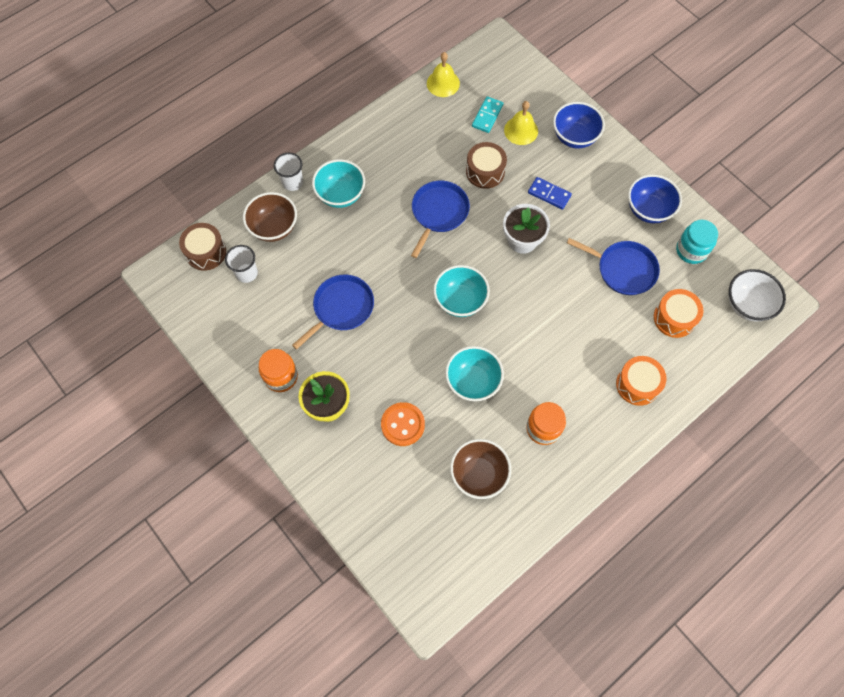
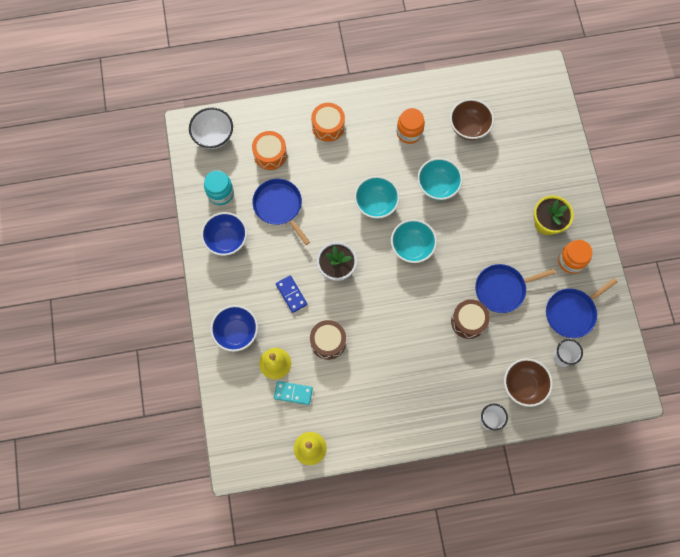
camera: 150 degrees left, 5 degrees up
brown drum [179,223,226,271] -> brown drum moved to [451,299,490,339]
turquoise bowl [312,159,365,208] -> turquoise bowl moved to [354,176,400,219]
orange button [381,402,425,446] -> none
blue pan [411,181,470,258] -> blue pan moved to [546,278,618,338]
turquoise domino [472,96,503,133] -> turquoise domino turned 45 degrees clockwise [274,381,313,405]

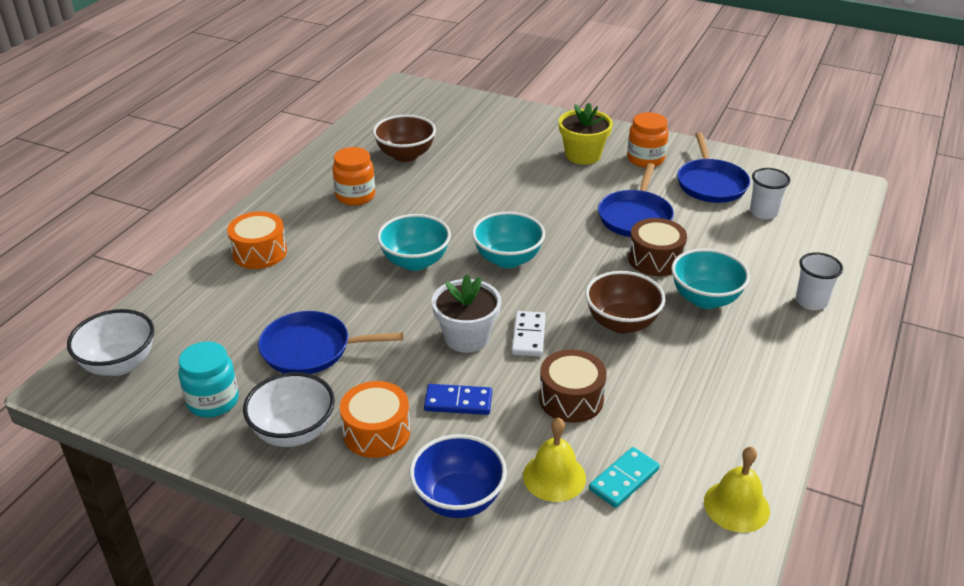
camera: 55 degrees left, 35 degrees down
blue bowl [201,212,247,256] -> white bowl [243,372,335,447]
orange drum [252,131,287,170] -> orange drum moved to [340,381,411,458]
turquoise bowl [417,158,463,200] -> turquoise bowl moved to [671,248,750,309]
brown bowl [504,358,553,407] -> brown bowl moved to [585,271,665,334]
none -> white domino [512,311,546,357]

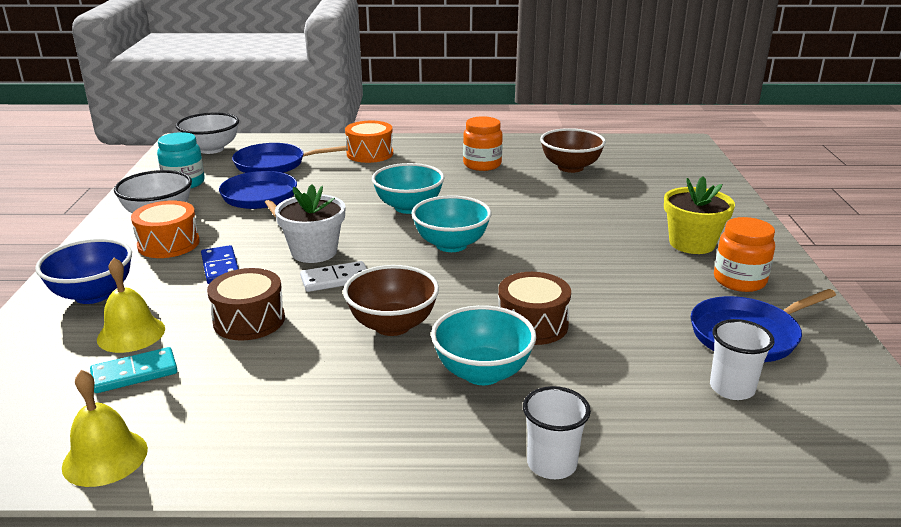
camera: 65 degrees right, 10 degrees down
turquoise domino [589,447,660,508] -> turquoise domino turned 45 degrees counterclockwise [90,347,178,393]
blue pan [598,163,674,237] -> blue pan moved to [232,143,347,173]

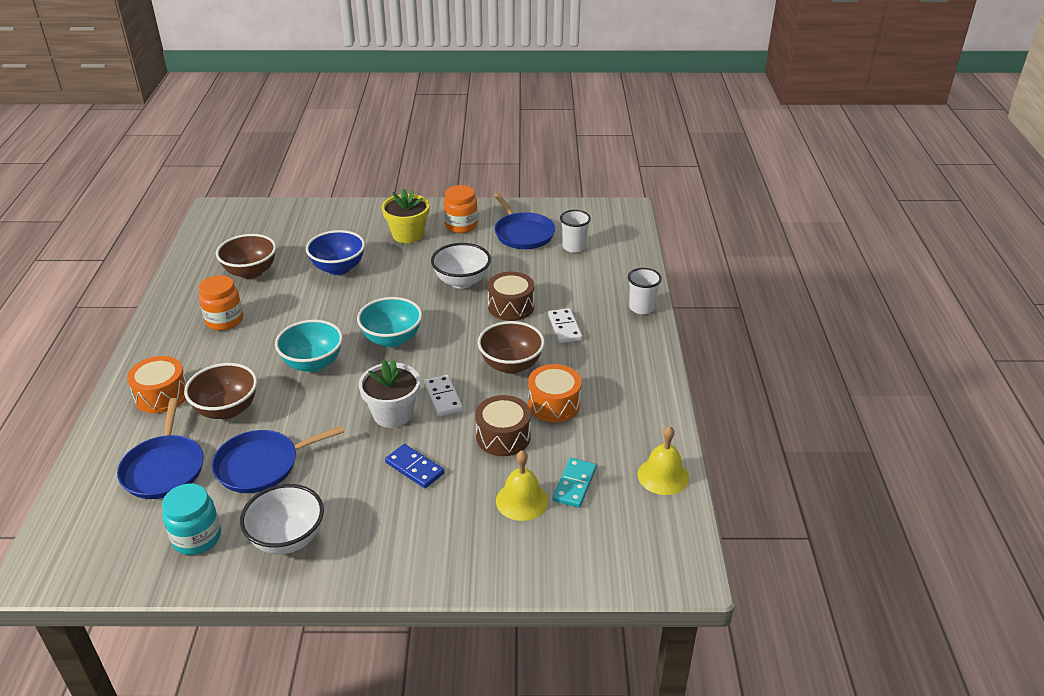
camera: 90 degrees left, 10 degrees up
blue bowl [35,238,132,304] -> blue bowl moved to [306,230,365,275]
turquoise domino [90,347,178,393] -> turquoise domino turned 45 degrees clockwise [553,458,596,508]
orange drum [131,200,200,258] -> orange drum moved to [528,364,582,422]
white bowl [176,112,239,154] -> white bowl moved to [431,243,491,289]
blue domino [201,245,239,284] -> blue domino turned 60 degrees clockwise [385,444,444,488]
turquoise bowl [431,305,536,385] -> white domino [548,308,582,343]
none -> brown bowl [184,363,257,419]

